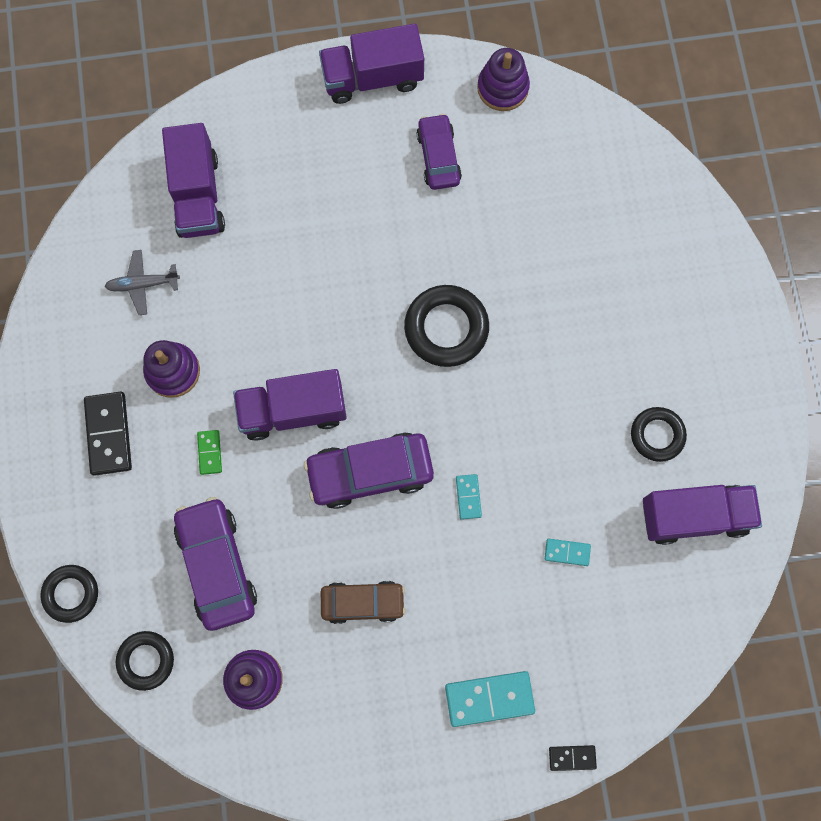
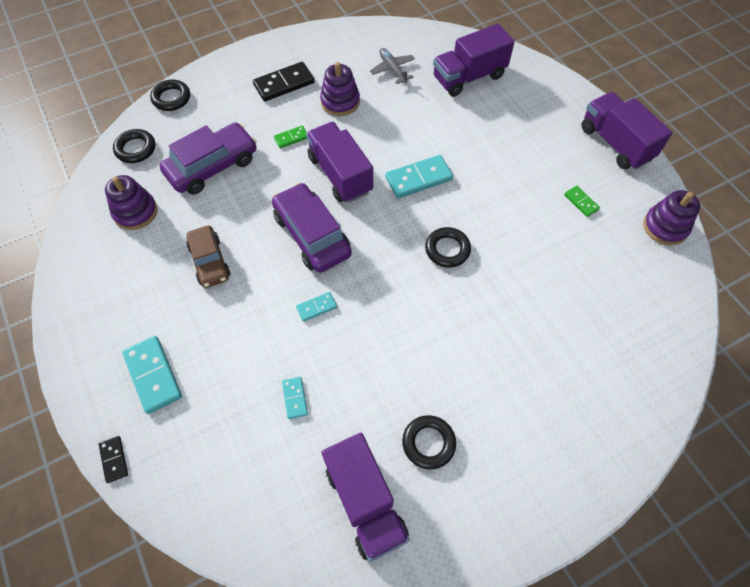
camera: 70 degrees right, 15 degrees down
black ring [404,285,489,367] -> black ring [425,227,471,268], size x0.64
purple car [417,114,462,190] -> green domino [564,186,600,217]
none -> turquoise domino [385,155,453,198]

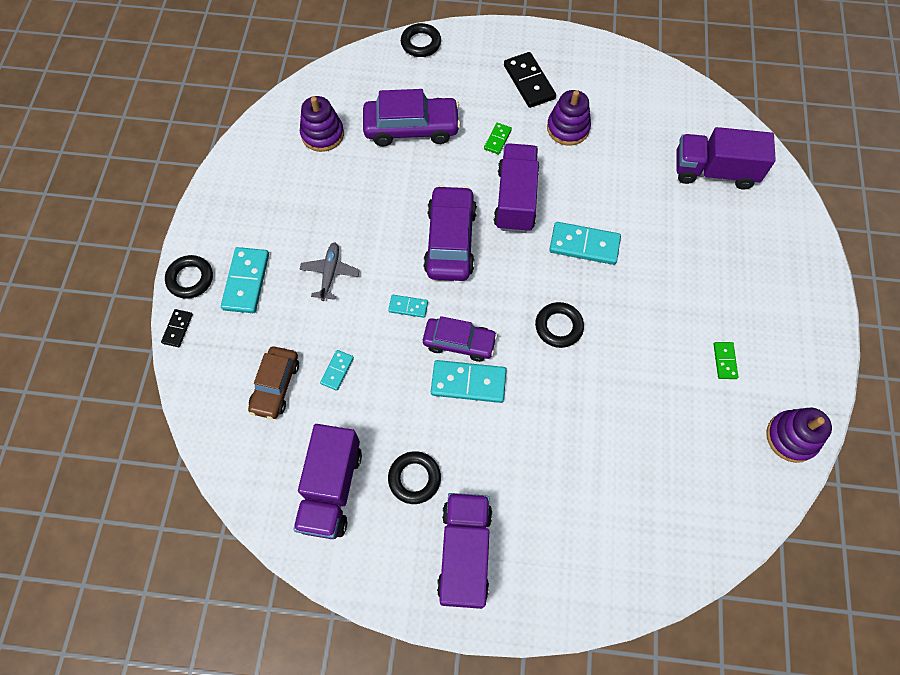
camera: 35 degrees right, 5 degrees up
black ring [113,129,155,163] -> black ring moved to [165,255,213,299]
brown car [186,226,230,288] -> brown car moved to [248,346,299,419]
black domino [253,62,315,101] -> black domino turned 60 degrees clockwise [504,52,556,108]
green domino [274,126,307,148] -> green domino turned 75 degrees counterclockwise [484,123,512,155]
grey plane [370,48,415,84] -> grey plane moved to [299,243,360,301]
purple truck [581,92,672,170] -> purple truck moved to [437,493,492,609]
none -> purple car [423,316,497,362]
none -> turquoise domino [431,360,506,403]

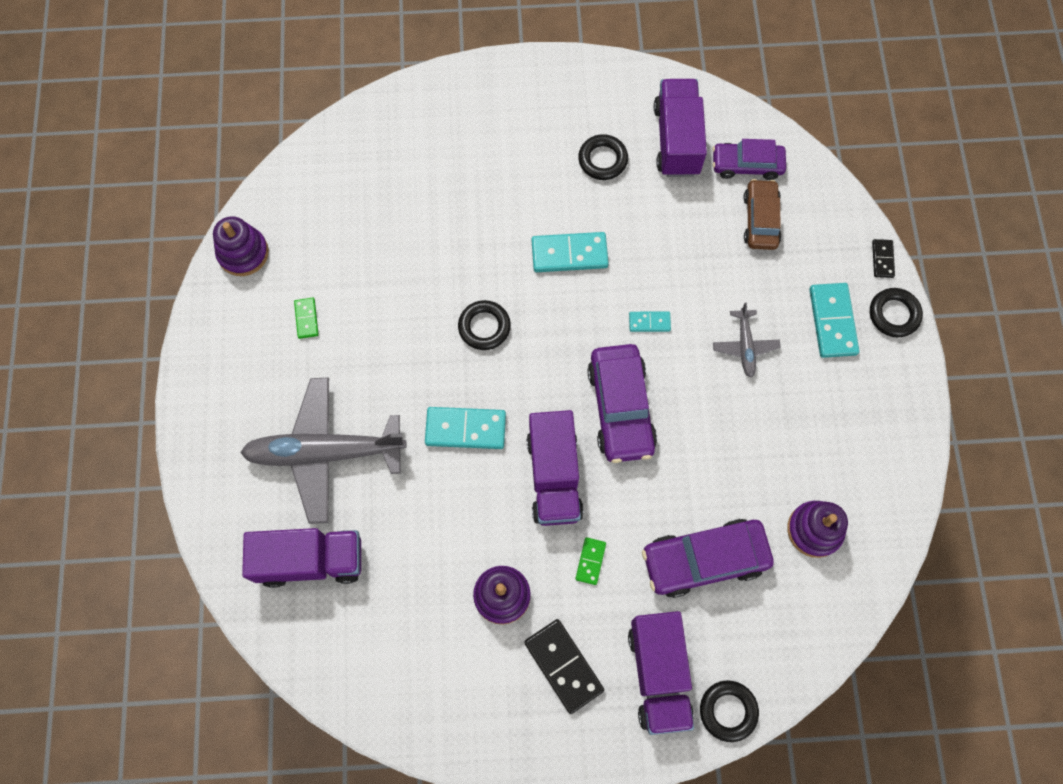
camera: 170 degrees right, 5 degrees up
turquoise domino [320,350,354,391] -> none
purple car [423,316,497,362] -> purple car moved to [712,139,786,180]
purple truck [437,493,492,609] -> purple truck moved to [628,611,694,735]
none -> grey plane [240,377,407,524]

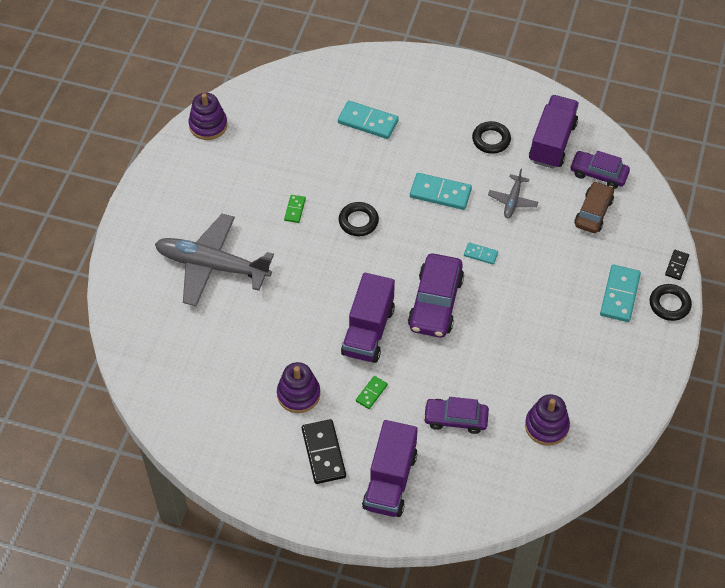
camera: 20 degrees right, 15 degrees down
purple truck [242,528,361,588] -> none
green domino [294,298,319,339] -> green domino moved to [284,195,306,223]
turquoise domino [425,407,506,449] -> turquoise domino moved to [338,101,399,139]
purple car [642,519,774,598] -> purple car [423,397,489,434], size x0.66
black ring [700,680,759,742] -> none
grey plane [713,303,781,378] -> grey plane moved to [488,169,538,218]

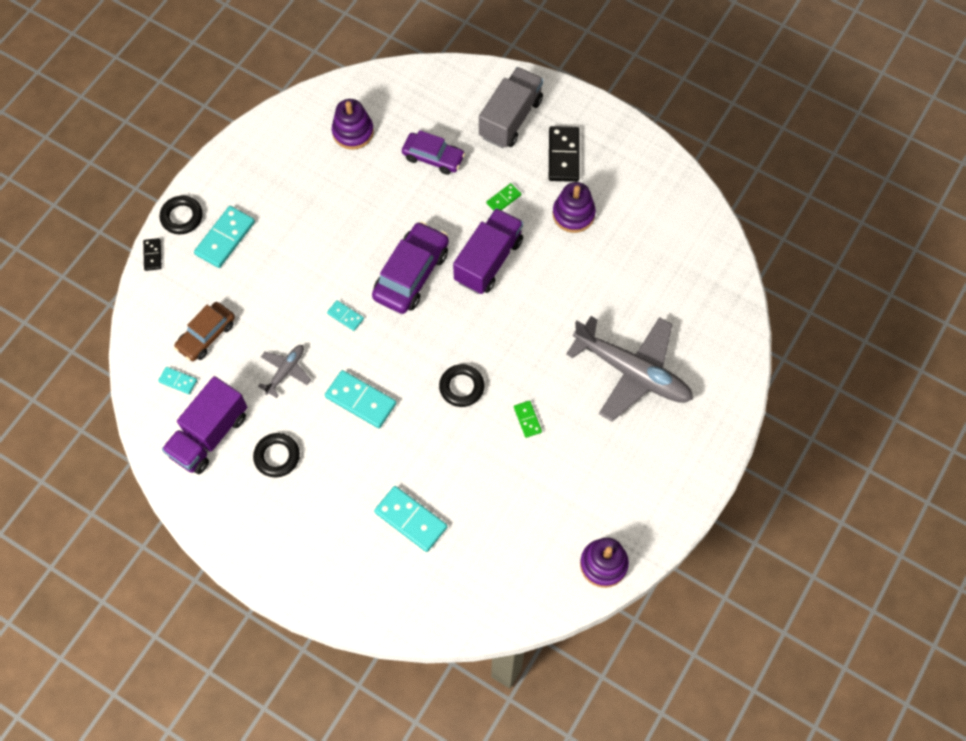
camera: 165 degrees left, 10 degrees up
green domino [284,195,306,223] -> green domino turned 45 degrees counterclockwise [514,400,542,438]
purple truck [362,420,418,517] -> grey truck [479,67,543,148]
purple car [570,151,630,189] -> turquoise domino [158,367,197,394]
black domino [665,250,689,280] -> black domino turned 45 degrees counterclockwise [143,238,162,271]

